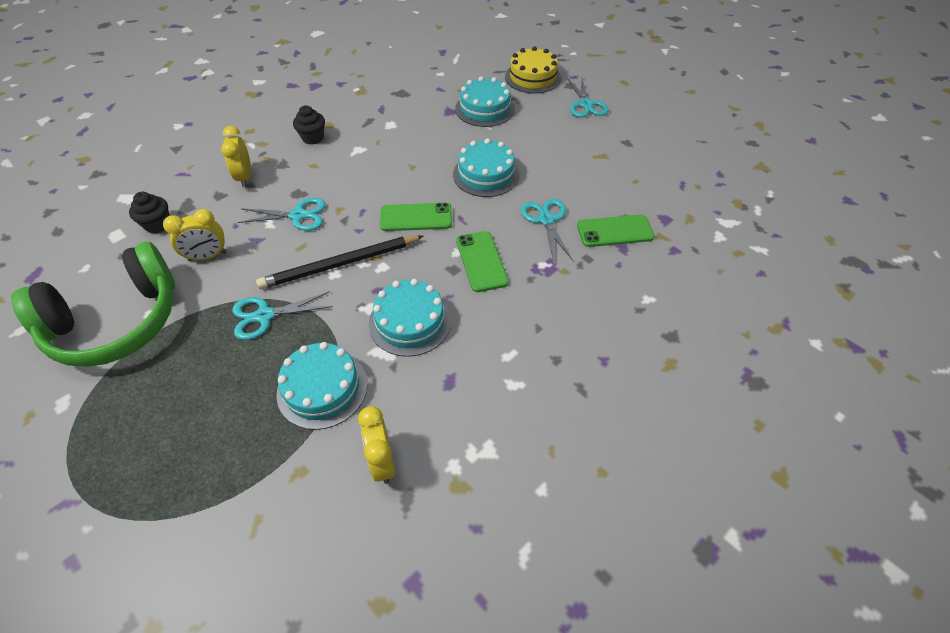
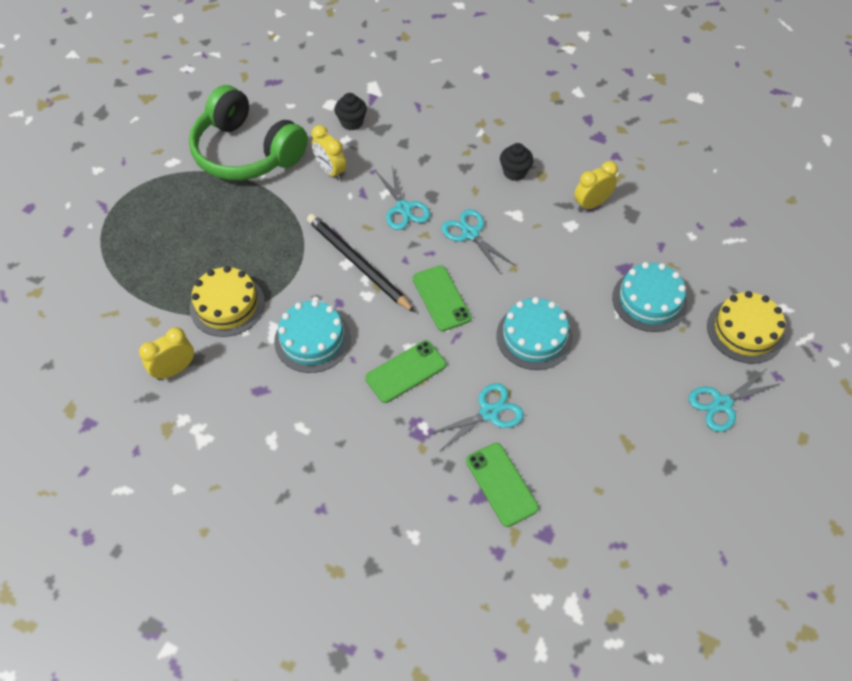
camera: 70 degrees right, 5 degrees up
yellow clock [221,126,251,187] -> yellow clock moved to [574,161,618,211]
turquoise scissors [232,291,333,340] -> turquoise scissors moved to [442,209,514,274]
turquoise cake [276,342,367,430] -> yellow cake [190,266,265,337]

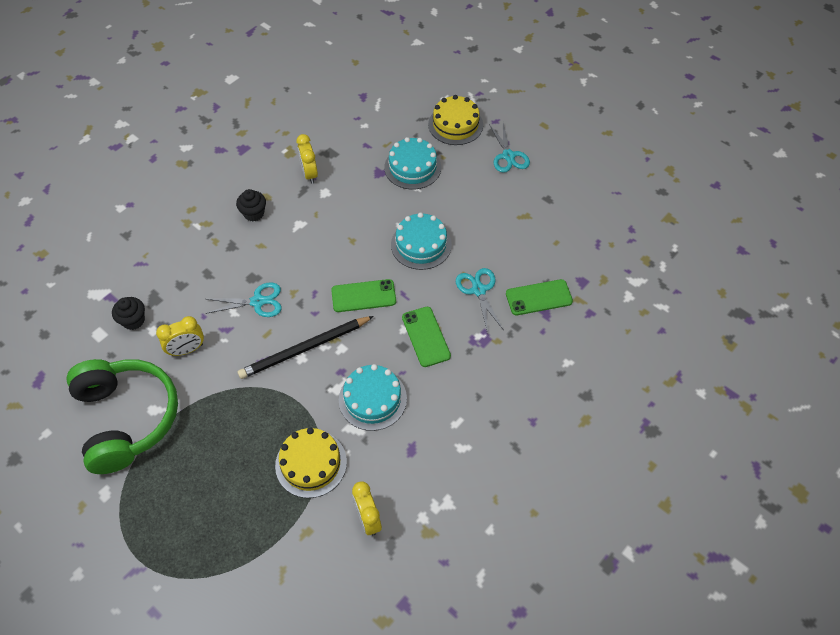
camera: 75 degrees left, 0 degrees up
green headphones [189,85,308,180] -> green headphones turned 75 degrees counterclockwise [66,359,178,474]
turquoise scissors [442,209,514,274] -> none

